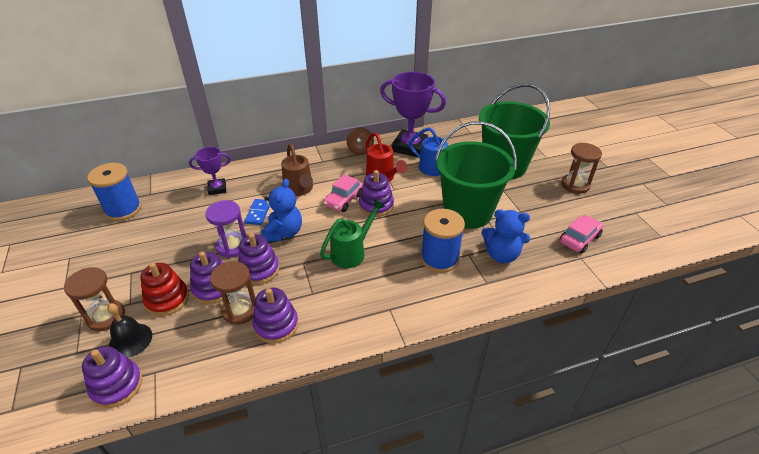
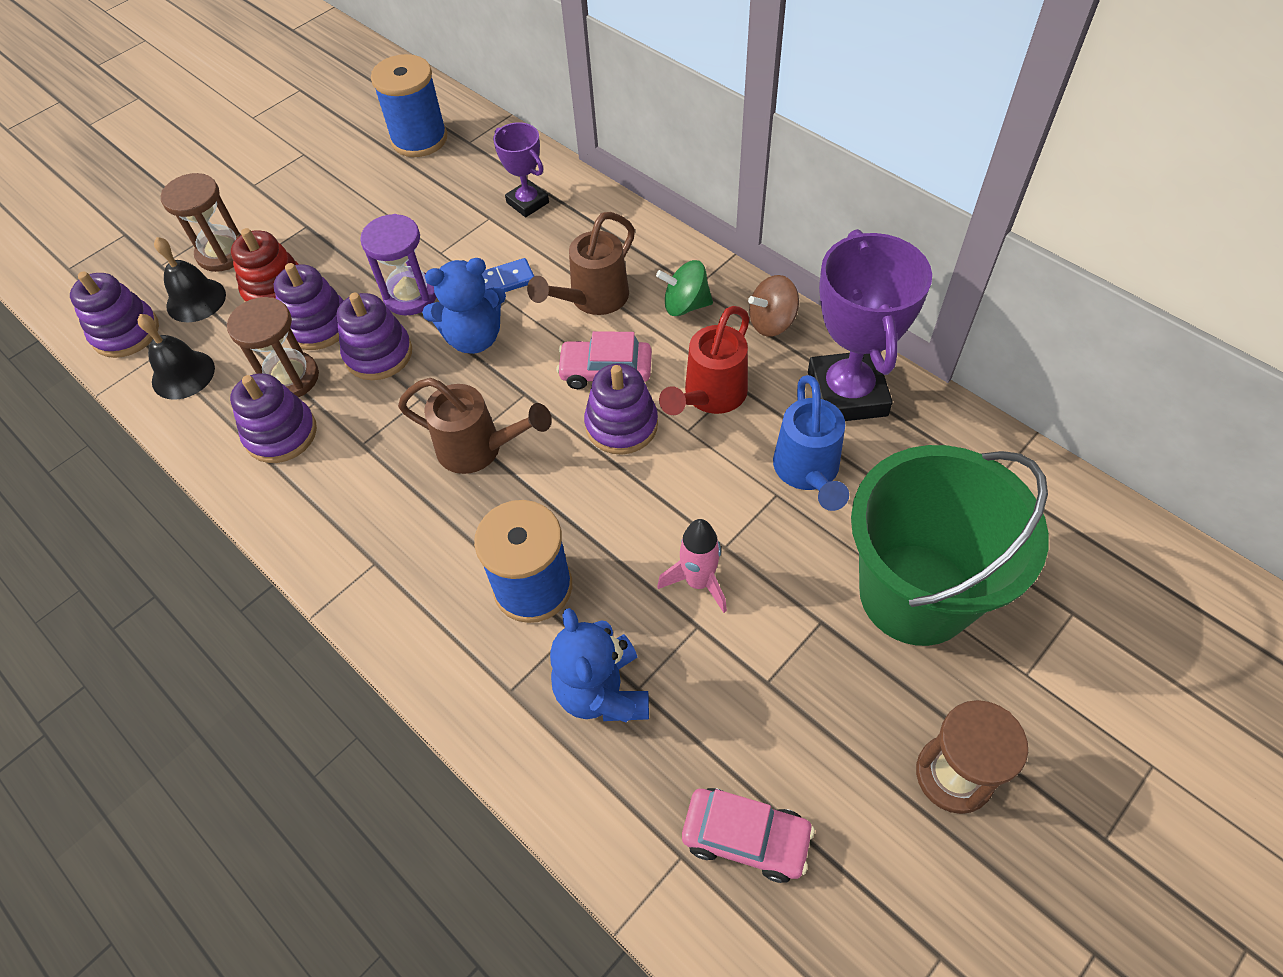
camera: 65 degrees right, 15 degrees up
green watering can [320,199,386,268] -> brown watering can [398,378,552,474]
green bucket [435,121,517,229] -> pink rocket [657,519,727,613]
none -> black bell [137,314,215,400]
none -> green spinning top [656,260,713,316]

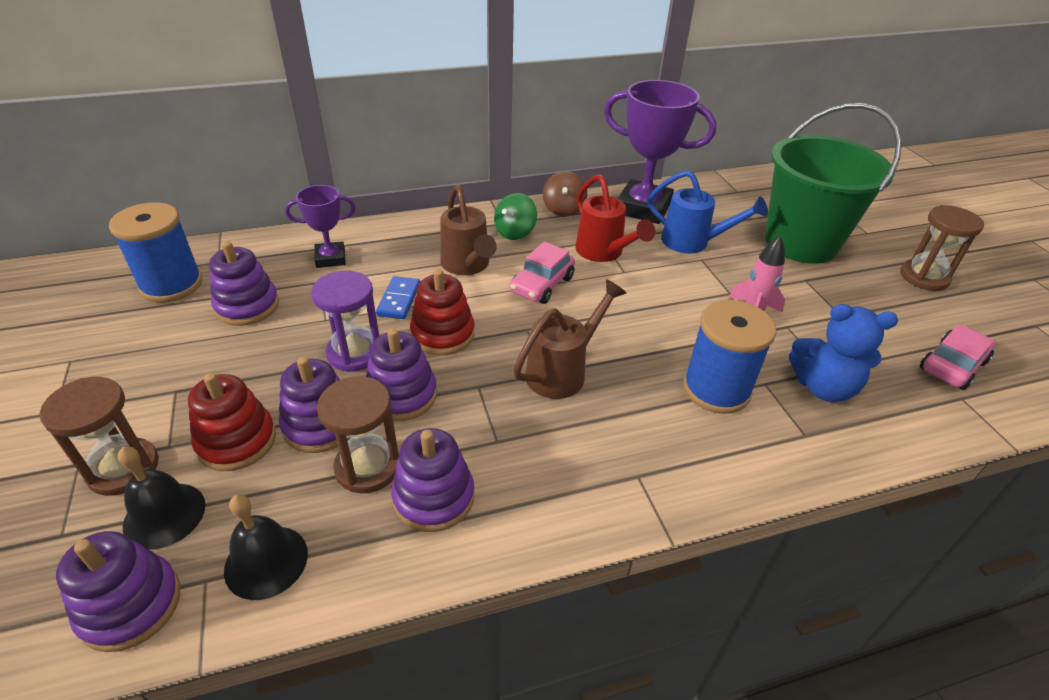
camera: 65 degrees left, 15 degrees down
blue teddy bear [422,258,506,354] -> red stacking toy [410,269,475,355]
purple stacking toy [584,363,658,455] -> purple stacking toy moved to [209,241,279,326]

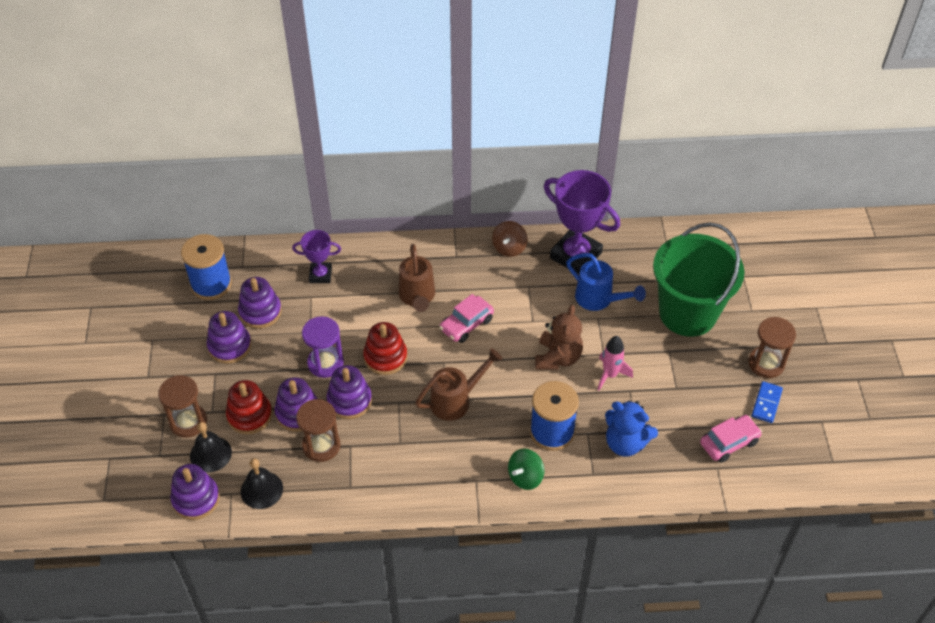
camera: 15 degrees right, 10 degrees up
blue domino [376,276,420,319] -> blue domino moved to [752,381,783,423]
purple stacking toy [391,428,474,532] -> purple stacking toy moved to [207,311,251,363]
green spinning top [494,193,537,240] -> green spinning top moved to [508,448,544,490]
red watering can [575,174,655,262] -> none
none -> brown teddy bear [535,305,583,370]

